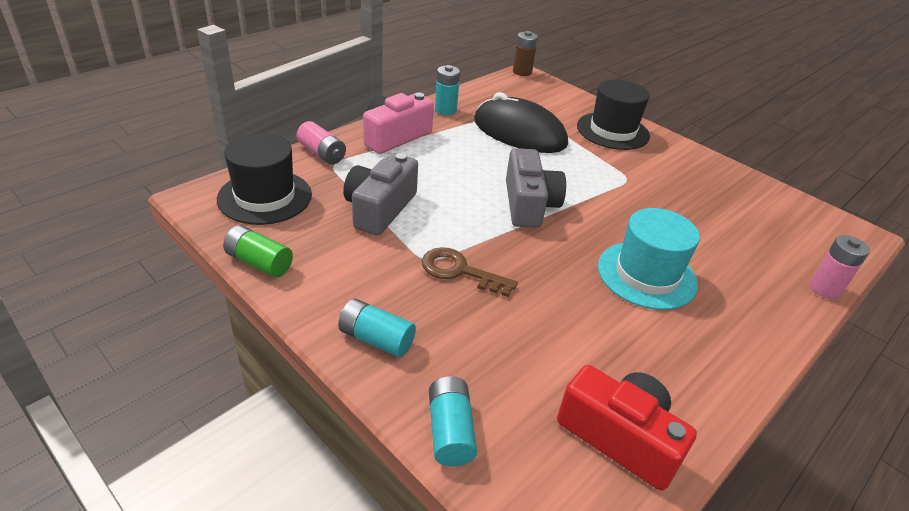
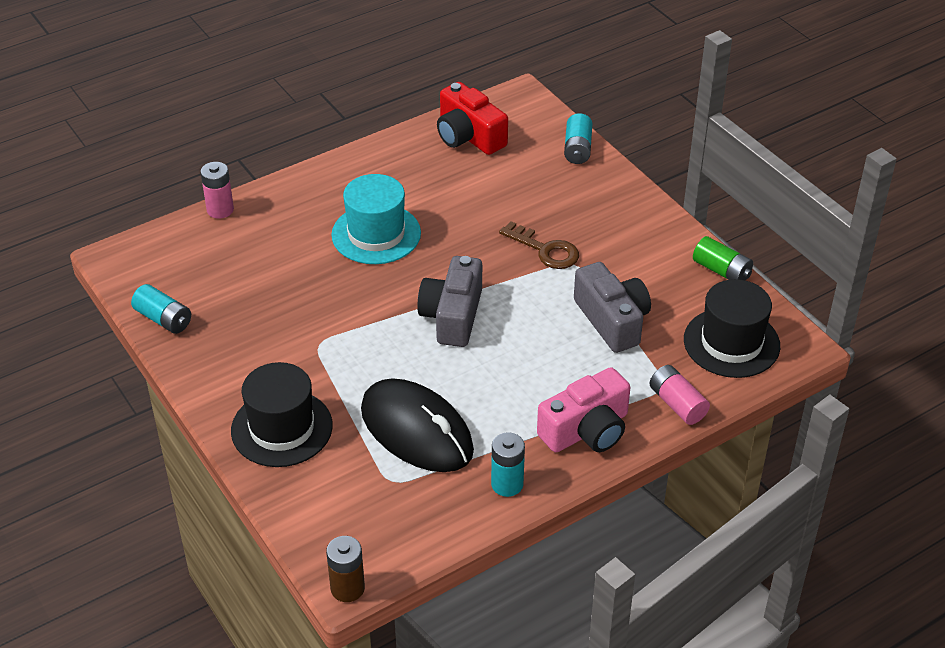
camera: 165 degrees left, 5 degrees up
turquoise battery [338,299,416,357] -> turquoise battery moved to [131,284,191,334]
grey camera [343,153,418,236] -> grey camera turned 60 degrees counterclockwise [574,262,651,353]

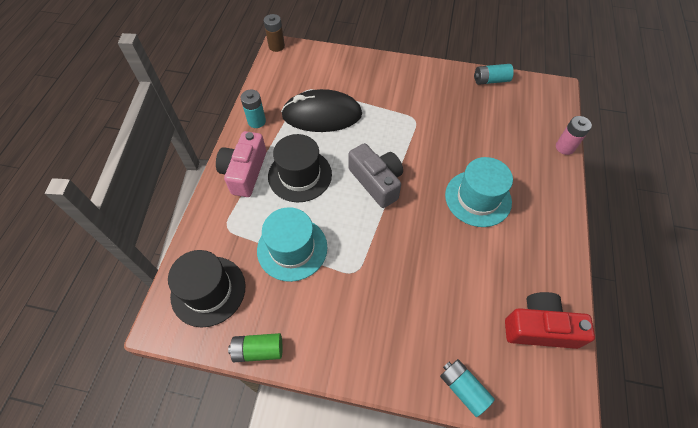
camera: 135 degrees right, 15 degrees up
black hat [231,362,333,467] -> black hat moved to [268,134,332,202]
brown key [499,221,579,269] -> none
grey camera [574,262,651,353] -> turquoise hat [257,207,327,282]
pink battery [649,365,710,425] -> none

